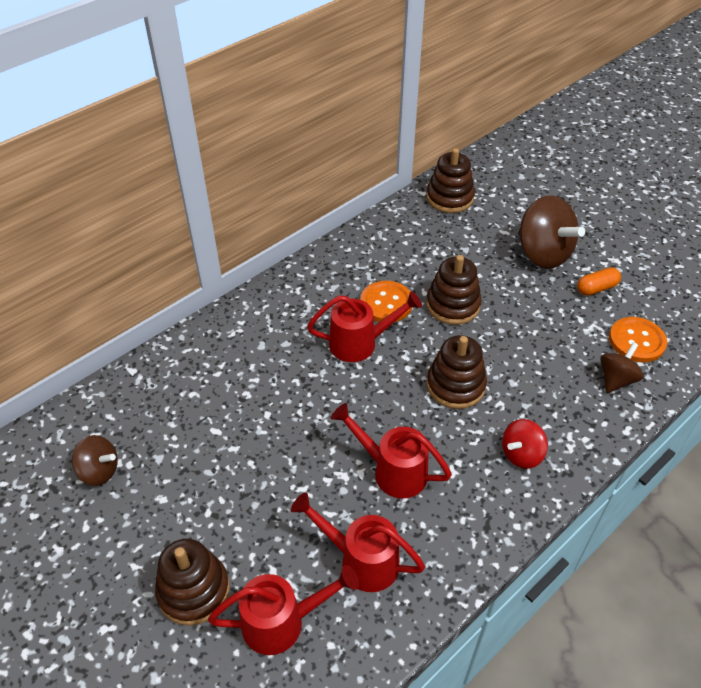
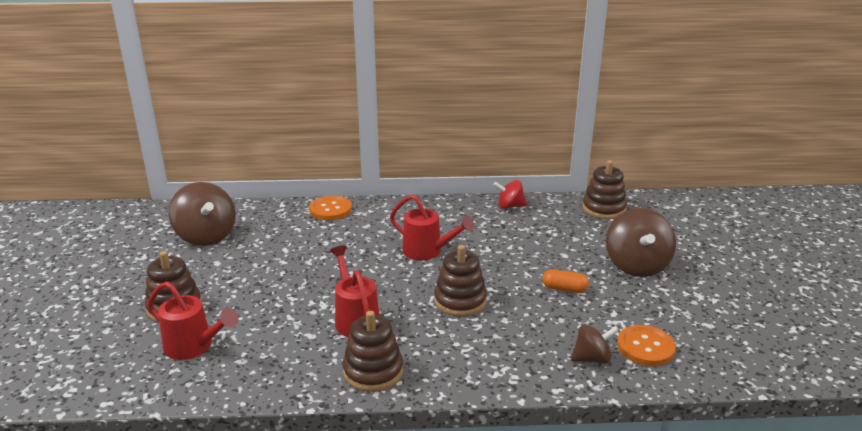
camera: 40 degrees right, 20 degrees down
brown spinning top [72,435,118,486] -> brown spinning top [169,182,236,246], size x1.81
red watering can [291,492,425,592] -> none
orange button [360,281,413,322] -> orange button moved to [309,196,352,220]
brown stacking toy [426,255,482,325] -> brown stacking toy moved to [342,311,403,392]
red spinning top [502,419,548,469] -> red spinning top moved to [493,180,527,209]
orange capsule [577,267,621,296] -> orange capsule moved to [542,269,589,293]

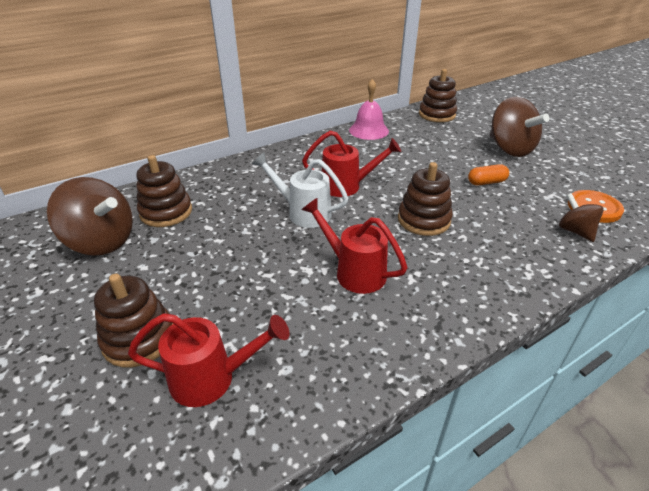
camera: 30 degrees left, 10 degrees up
orange button [309,196,352,220] -> none
brown stacking toy [342,311,403,392] -> brown stacking toy moved to [136,155,192,227]
red spinning top [493,180,527,209] -> pink bell [349,79,389,140]
brown spinning top [571,324,619,364] -> brown spinning top turned 75 degrees counterclockwise [559,193,604,242]
none -> white watering can [252,152,348,228]

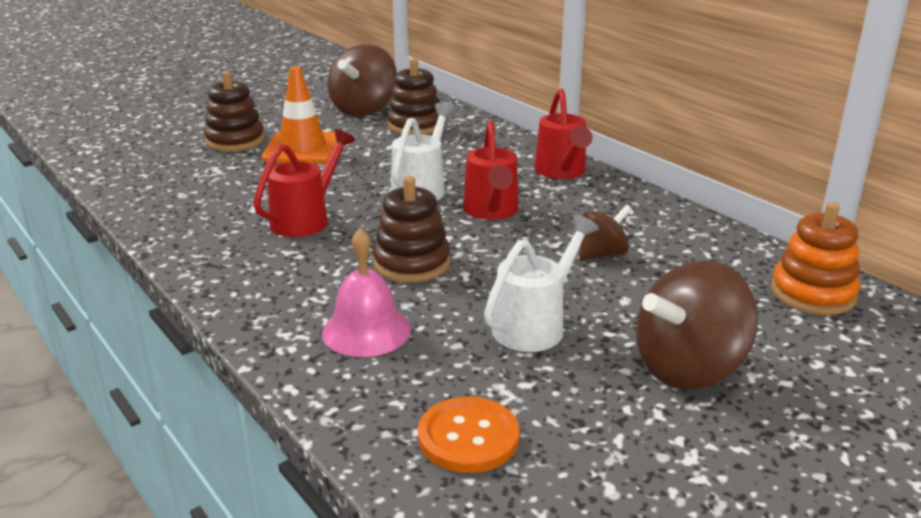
camera: 85 degrees right, 10 degrees down
red watering can [128,313,290,407] -> red watering can moved to [534,89,592,179]
pink bell [349,79,389,140] -> pink bell moved to [322,228,411,357]
brown stacking toy [419,69,457,122] -> orange stacking toy [771,202,860,315]
orange capsule [468,164,509,186] -> white watering can [484,215,599,352]
brown spinning top [559,193,604,242] -> brown spinning top moved to [579,205,632,261]
none -> orange traffic cone [262,66,337,163]

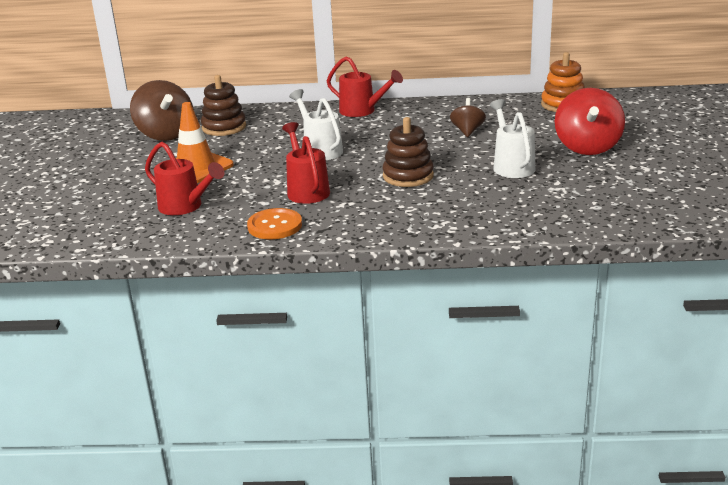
camera: 50 degrees left, 0 degrees up
brown stacking toy [204,71,265,151] -> none
pink bell [322,228,411,357] -> none
orange button [418,397,520,473] -> orange button moved to [247,208,302,239]
red watering can [463,121,519,220] -> red watering can moved to [145,142,225,215]
brown spinning top [636,260,758,390] -> red spinning top [555,88,625,155]

